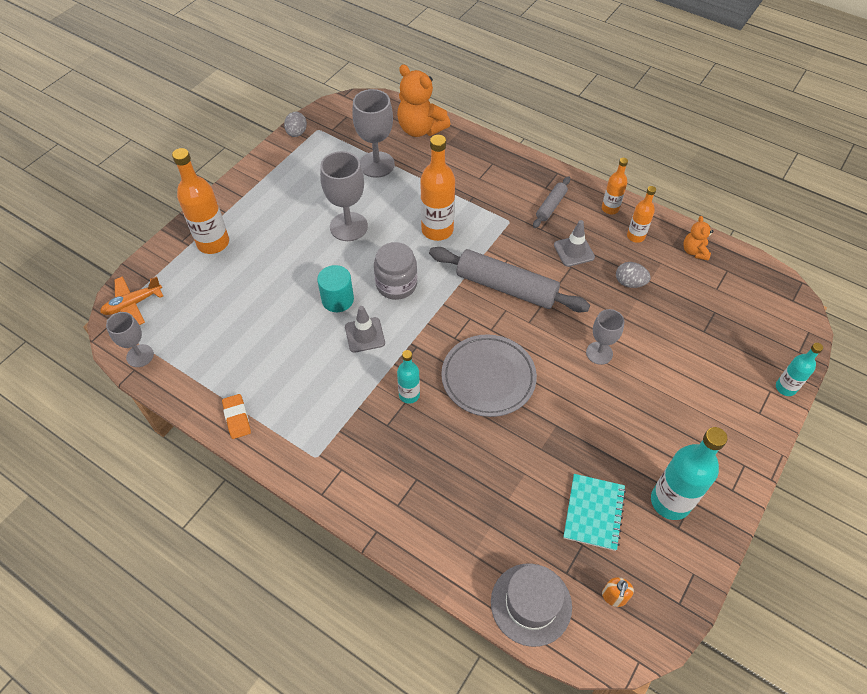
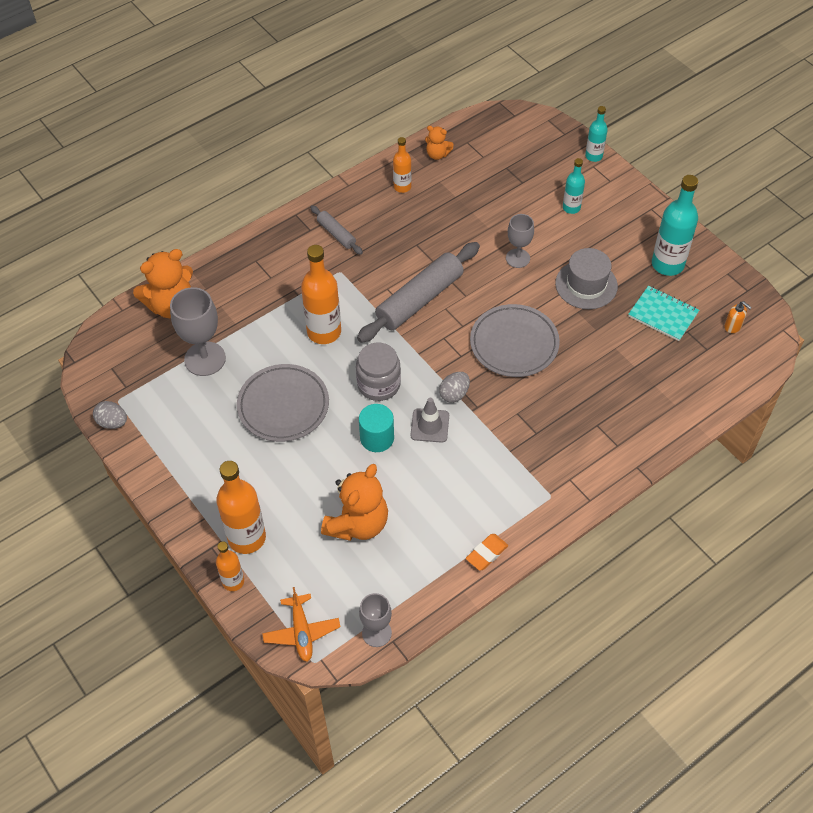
camera: 70 degrees left, 0 degrees up
orange eraser [222,394,251,439] -> orange eraser turned 45 degrees counterclockwise [466,534,508,571]
grey goblet [320,151,368,241] -> grey plate [237,364,329,442]
turquoise bottle [397,350,420,404] -> turquoise bottle moved to [563,158,585,214]
grey hat [491,563,572,647] -> grey hat moved to [555,248,618,309]
grey traffic cone [554,220,595,267] -> none
orange bottle [602,158,628,214] -> orange bottle moved to [216,542,244,591]
grey egg [616,262,651,288] -> grey egg moved to [439,372,470,403]
none -> orange teddy bear [321,464,388,541]

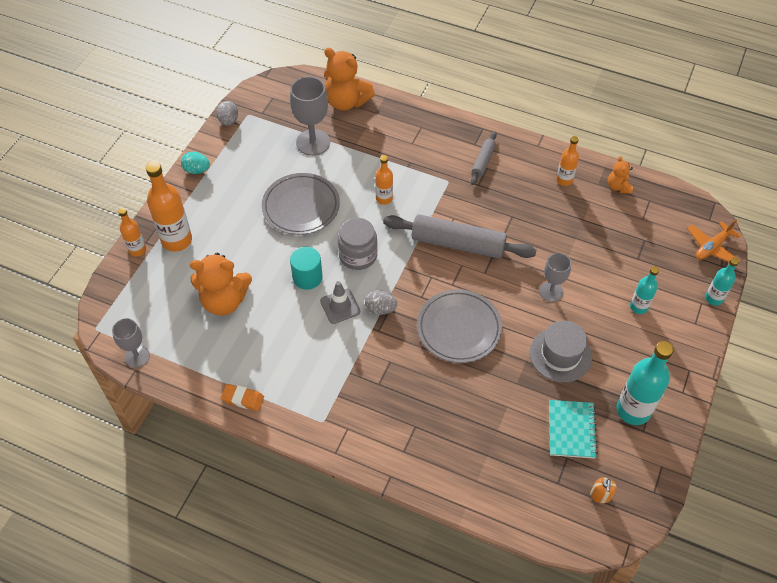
camera: 60 degrees right, 0 degrees up
orange plane [262,587,340,662] -> orange plane moved to [687,219,741,262]
orange bottle [301,245,341,344] -> orange bottle [375,155,393,205], size x0.57
none -> turquoise egg [181,152,210,174]

